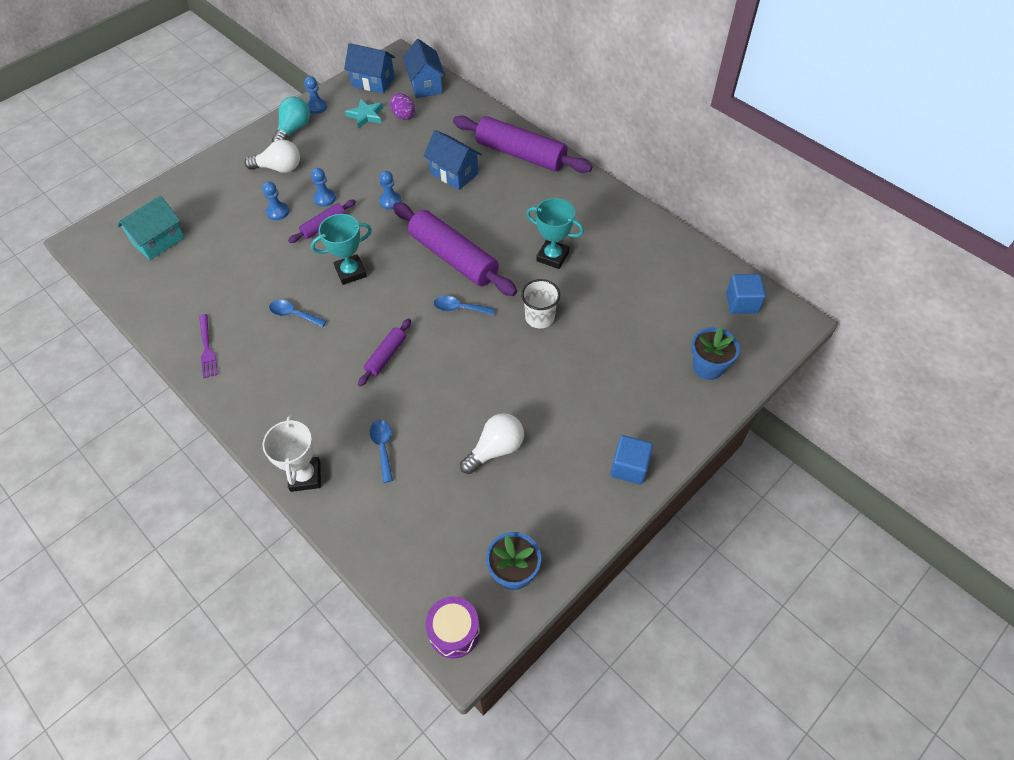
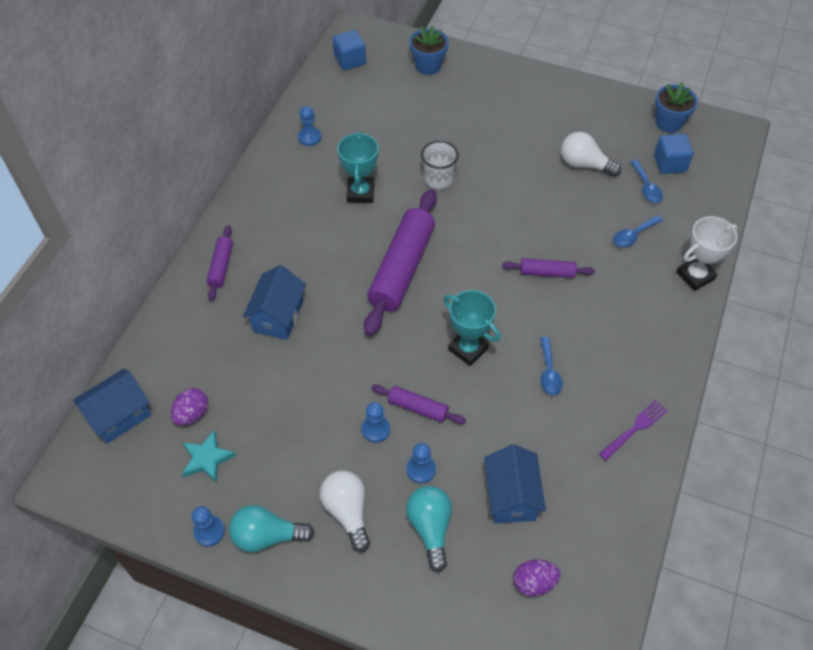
camera: 115 degrees left, 0 degrees up
turquoise house [117,196,185,260] -> purple egg [513,559,561,597]
blue house [344,43,395,94] -> blue house moved to [484,444,546,524]
blue pawn [379,171,402,210] -> blue pawn moved to [298,106,321,146]
purple drum [426,596,480,659] -> none
blue spoon [434,296,495,315] -> blue spoon moved to [631,160,663,203]
purple rolling pin [453,116,593,173] -> purple rolling pin [207,225,233,301], size x0.49
blue cube [611,435,653,485] -> blue cube moved to [654,134,694,174]
none -> turquoise light bulb [406,486,452,572]

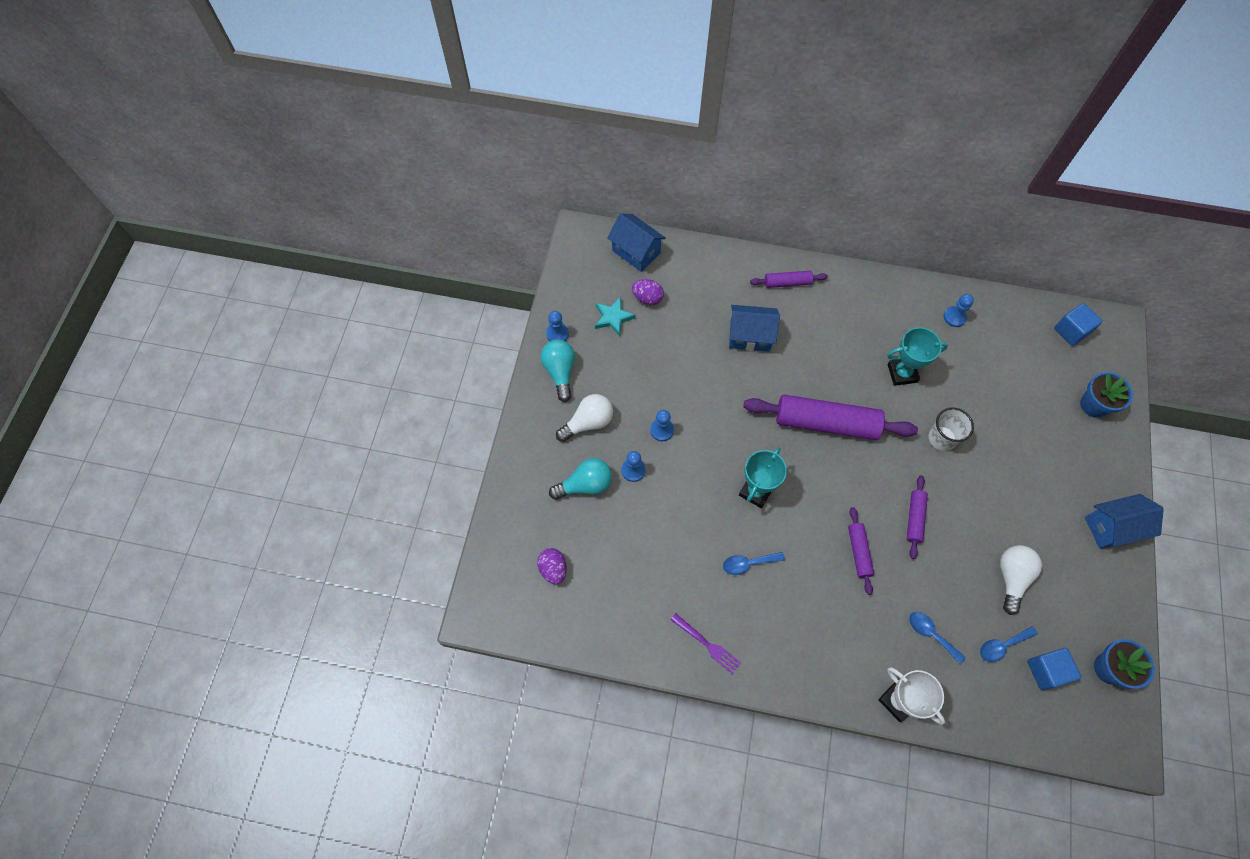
camera: 80 degrees right, 10 degrees up
purple rolling pin [371,384,466,424] -> purple rolling pin moved to [907,476,928,559]
blue house [484,444,546,524] -> blue house moved to [1085,494,1164,549]

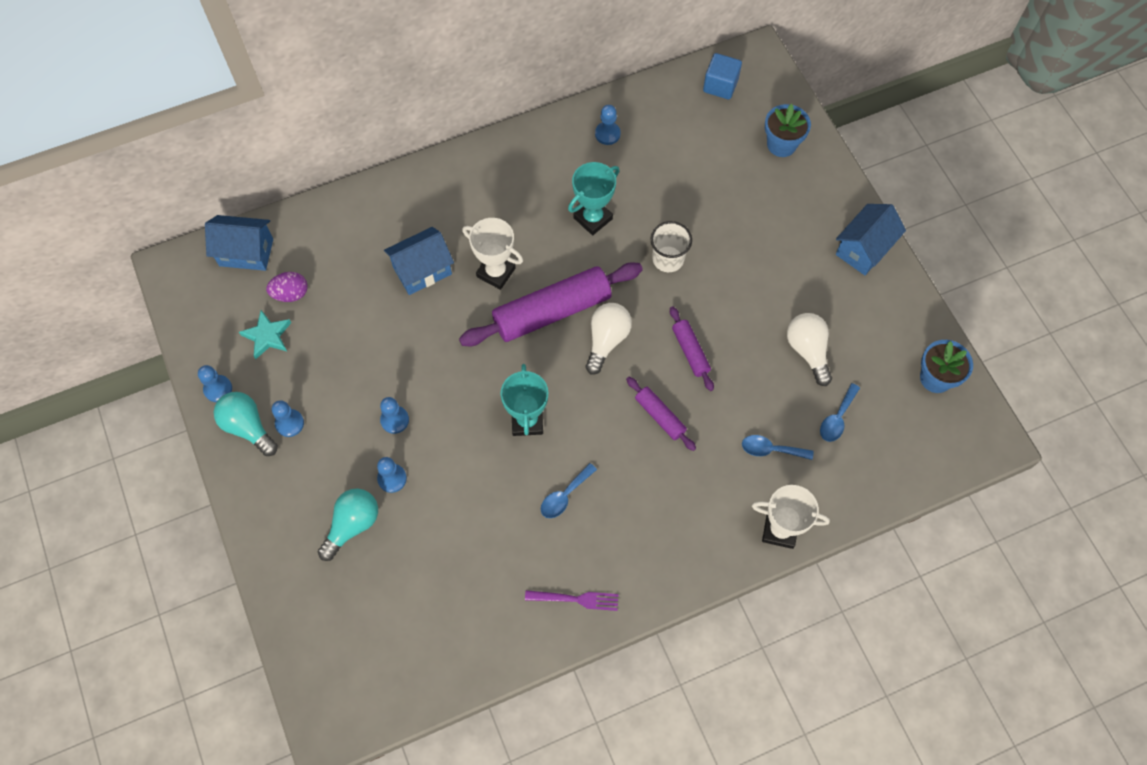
camera: 35 degrees left, 0 degrees up
purple egg [537,548,567,584] -> none
white light bulb [556,394,613,442] -> white light bulb moved to [585,303,632,374]
purple rolling pin [750,271,828,288] -> none
blue cube [1027,648,1081,690] -> none
none -> blue pawn [272,400,304,437]
none -> white trophy [462,218,523,290]

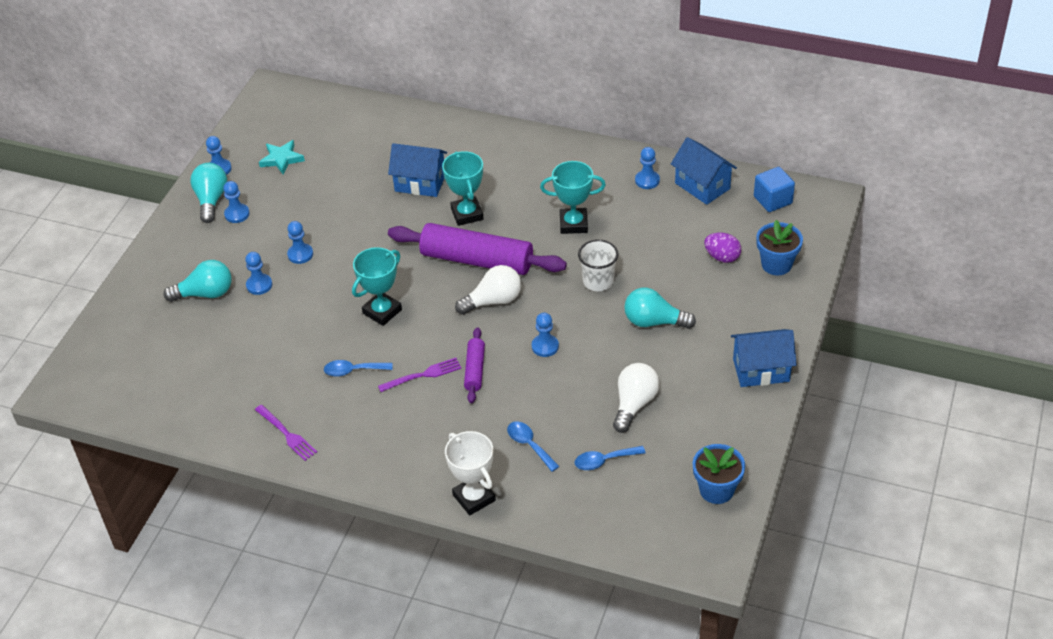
camera: 45 degrees right, 20 degrees down
blue house [205,215,273,271] -> blue house moved to [671,137,737,205]
purple egg [266,272,308,302] -> purple egg moved to [704,233,741,263]
white trophy [462,218,523,290] -> turquoise trophy [442,151,483,226]
purple rolling pin [670,306,714,391] -> blue pawn [532,313,559,357]
none -> purple fork [378,358,462,392]
none -> turquoise light bulb [624,287,696,329]

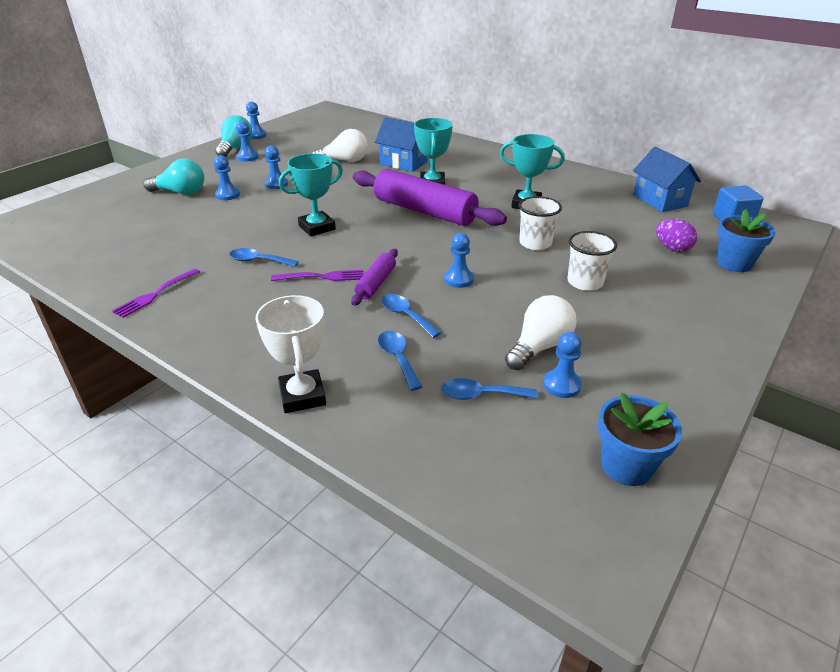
camera: 15 degrees right, 10 degrees down
purple fork [255,405,317,461] -> purple fork turned 60 degrees clockwise [112,269,200,318]
turquoise star [259,140,305,175] -> none
white light bulb [455,265,521,315] -> white light bulb moved to [312,129,368,162]
turquoise light bulb [624,287,696,329] -> white cup [567,231,617,291]
blue pawn [635,147,660,189] -> blue pawn moved to [543,332,582,398]
blue house [731,329,797,387] -> none
none -> blue spoon [381,294,441,338]

